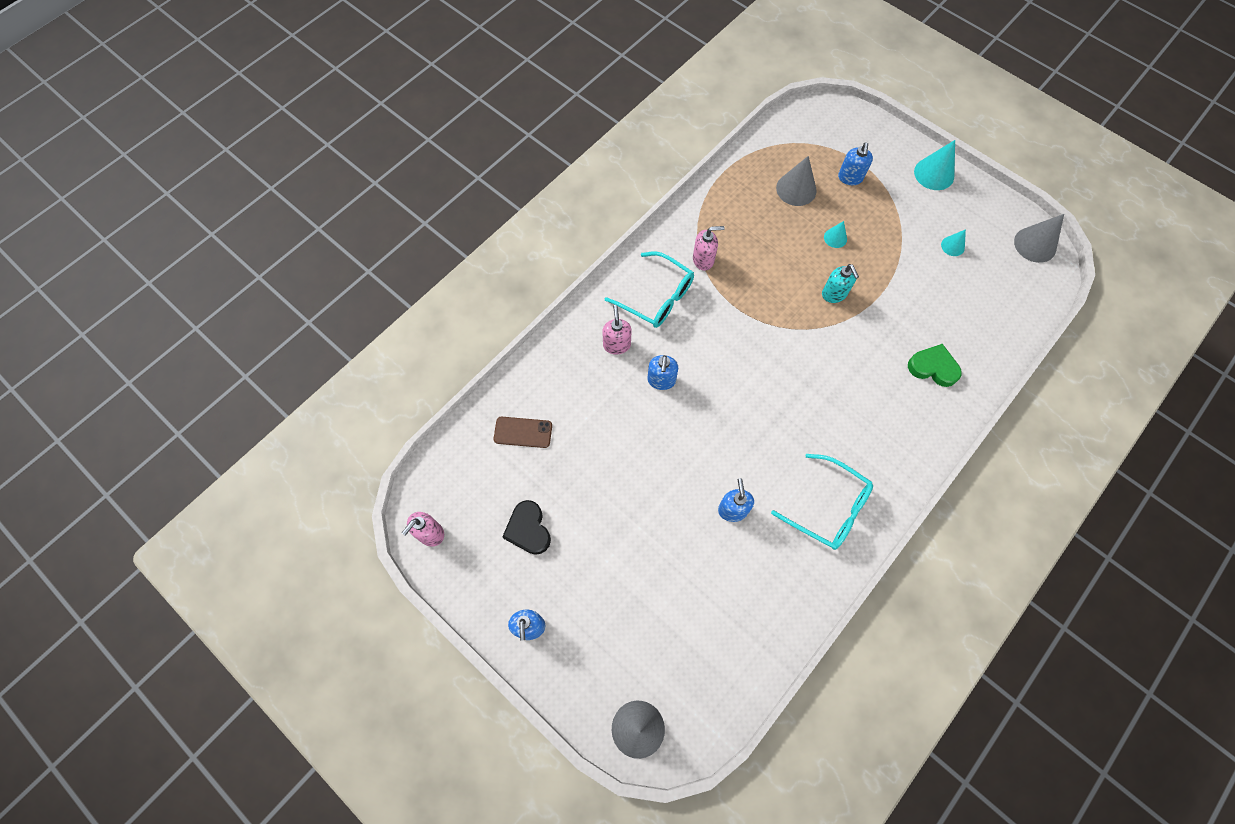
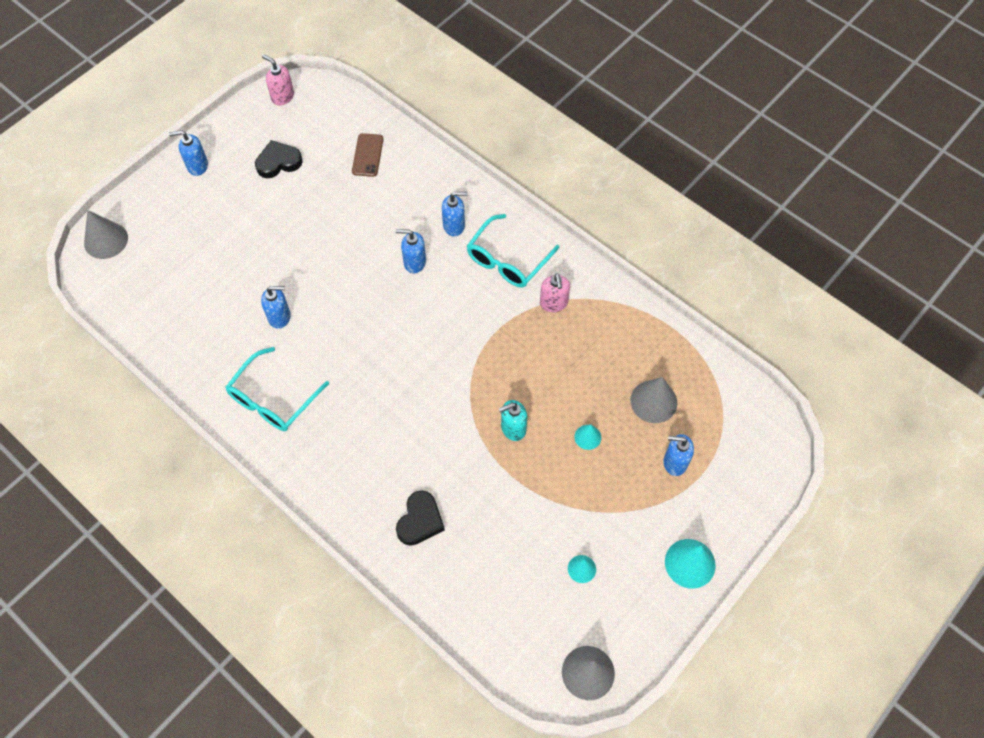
camera: 90 degrees right, 5 degrees down
pink soap dispenser [602,305,632,355] -> blue soap dispenser [442,192,467,236]
green heart [908,344,962,387] -> black heart [396,490,445,546]

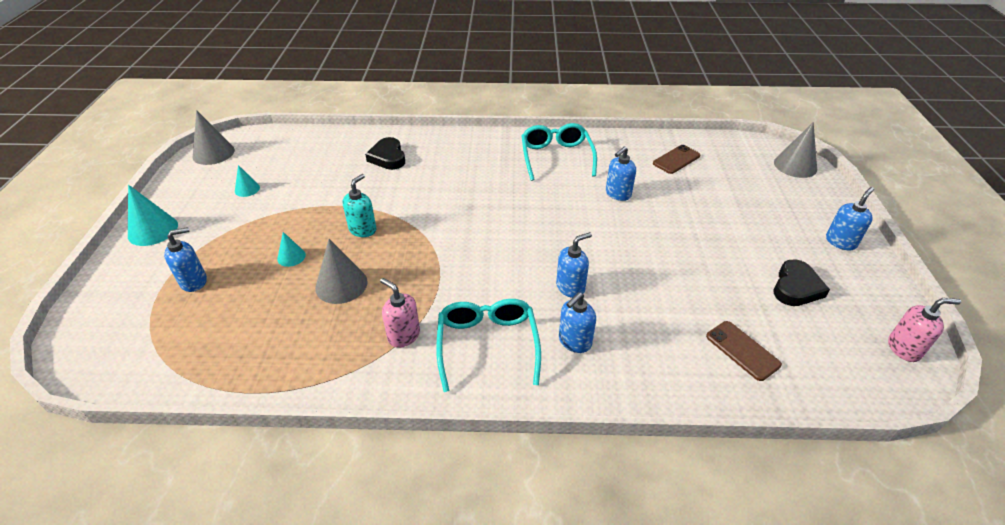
camera: 140 degrees right, 20 degrees down
grey cone [630,377,677,423] -> grey cone moved to [315,239,368,304]
none -> brown phone [653,145,700,174]

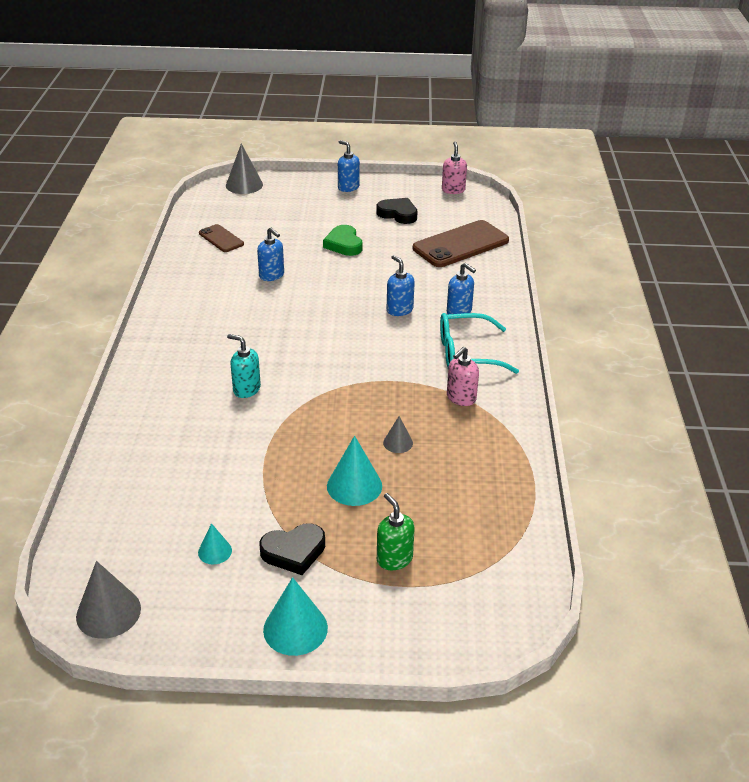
camera: 90 degrees left, 5 degrees down
blue soap dispenser [164,227,207,292] -> green soap dispenser [377,493,415,570]
turquoise cone [277,232,306,267] -> turquoise cone [327,436,382,506], size x1.77
grey cone [315,239,368,304] -> grey cone [383,416,413,453], size x0.56
turquoise soap dispenser [343,174,376,237] -> turquoise soap dispenser moved to [227,334,261,398]
black heart [365,137,405,170] -> black heart moved to [259,523,325,575]
turquoise glasses [521,123,597,181] -> none
brown phone [706,321,782,381] -> brown phone [413,220,509,267], size x1.88
none -> green heart [323,225,362,256]

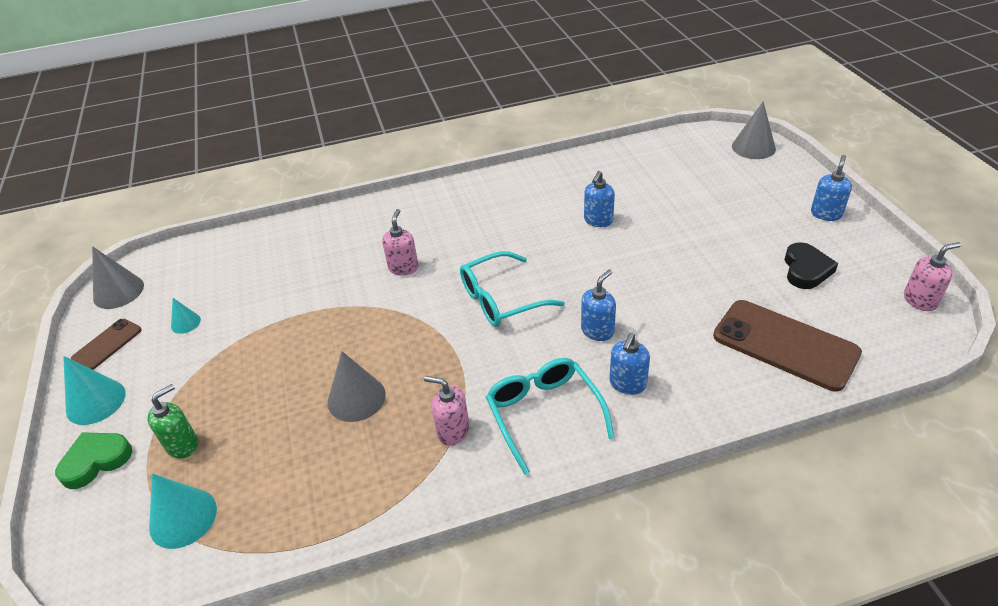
camera: 75 degrees right, 5 degrees up
brown phone [199,224,244,252] -> brown phone moved to [71,319,141,370]
turquoise soap dispenser [227,334,261,398] -> pink soap dispenser [382,209,418,275]
black heart [259,523,325,575] -> none
green heart [323,225,362,256] -> green heart moved to [55,432,132,489]
turquoise cone [327,436,382,506] -> turquoise cone moved to [149,473,217,549]
grey cone [383,416,413,453] -> grey cone [328,351,386,422], size x1.77
none -> turquoise glasses [460,251,565,327]

